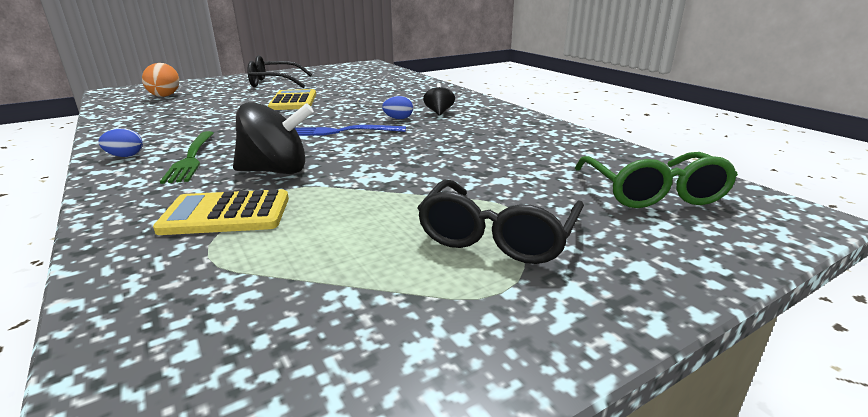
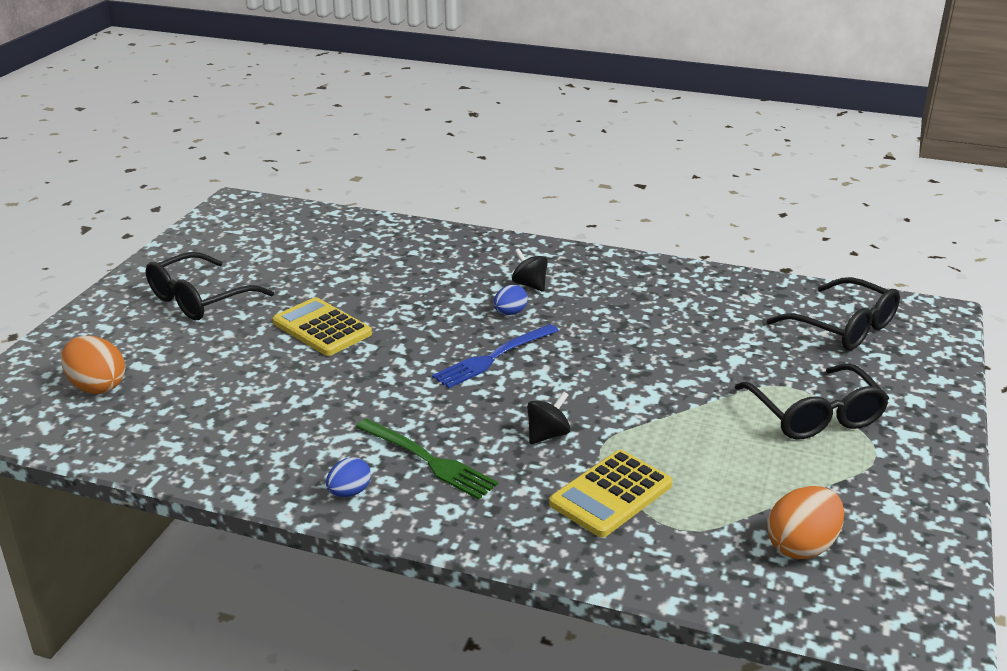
camera: 40 degrees left, 5 degrees up
black spinning top [233,102,314,174] -> black spinning top [527,391,570,444], size x0.54
green glasses [575,152,738,208] -> black glasses [767,277,900,350]
none -> orange egg [767,486,844,559]

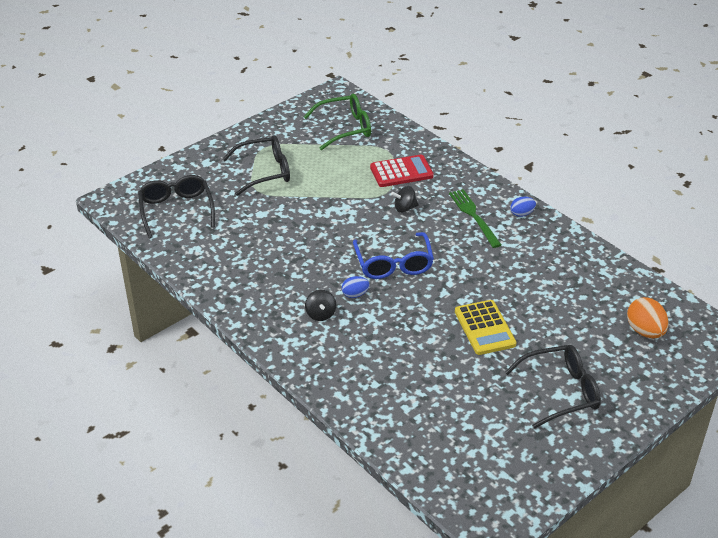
camera: 150 degrees left, 10 degrees up
blue fork [432,324,559,388] -> blue glasses [353,232,434,279]
yellow calculator [549,450,672,537] -> red calculator [370,155,434,187]
black glasses [735,364,889,440] -> black glasses turned 60 degrees clockwise [223,135,290,196]
orange egg [767,486,844,559] -> green glasses [304,94,371,150]

